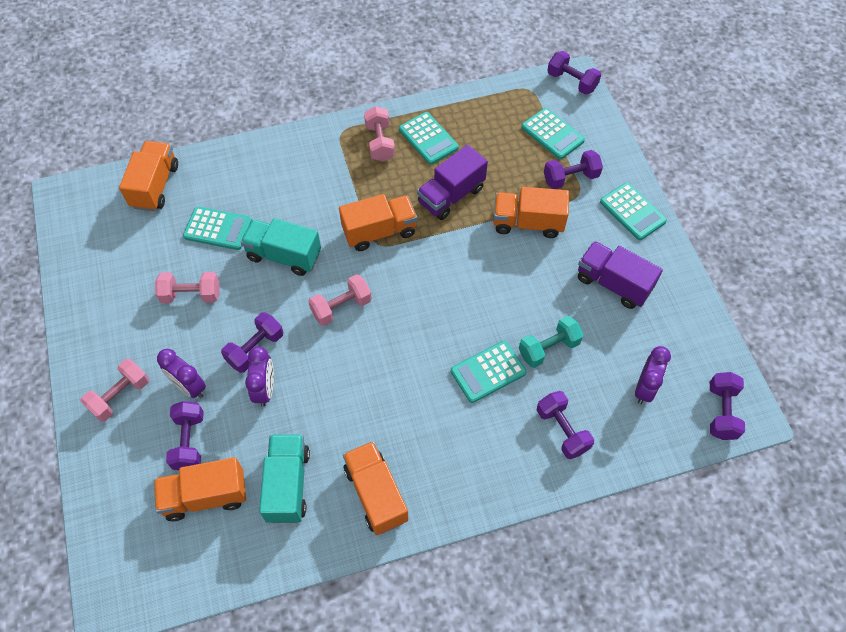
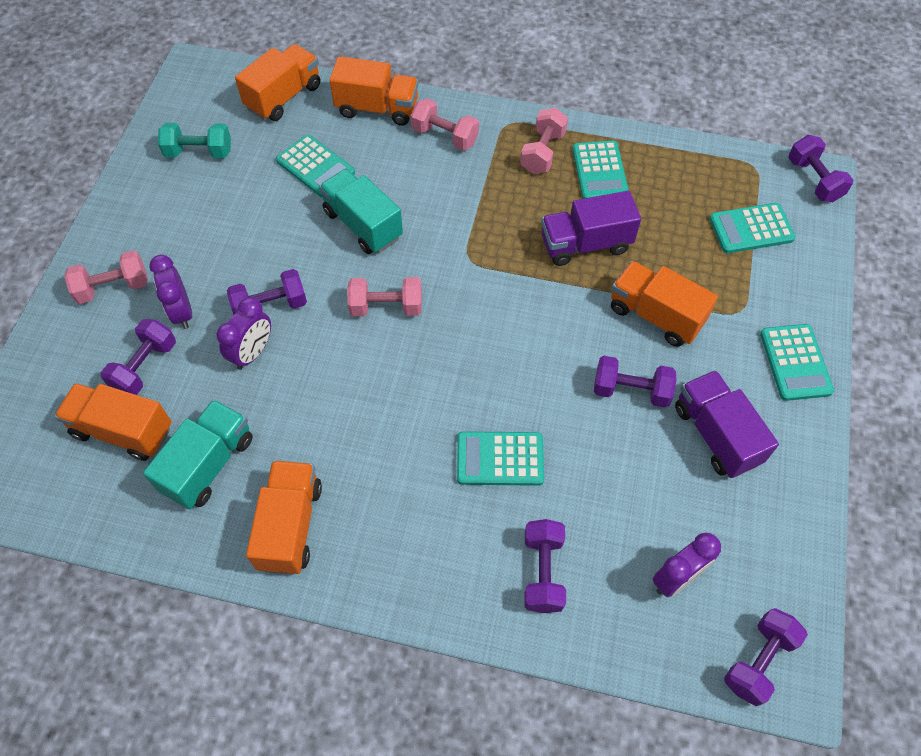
camera: 30 degrees right, 0 degrees up
pink dumbbell [155,272,220,303] -> pink dumbbell moved to [411,98,479,151]
orange truck [339,194,417,251] -> orange truck moved to [329,56,419,126]
turquoise dumbbell [519,316,583,368] -> turquoise dumbbell moved to [158,123,231,158]
turquoise calculator [521,108,585,159] -> turquoise calculator turned 90 degrees clockwise [709,203,795,253]
purple dumbbell [544,150,603,189] -> purple dumbbell moved to [594,356,677,408]

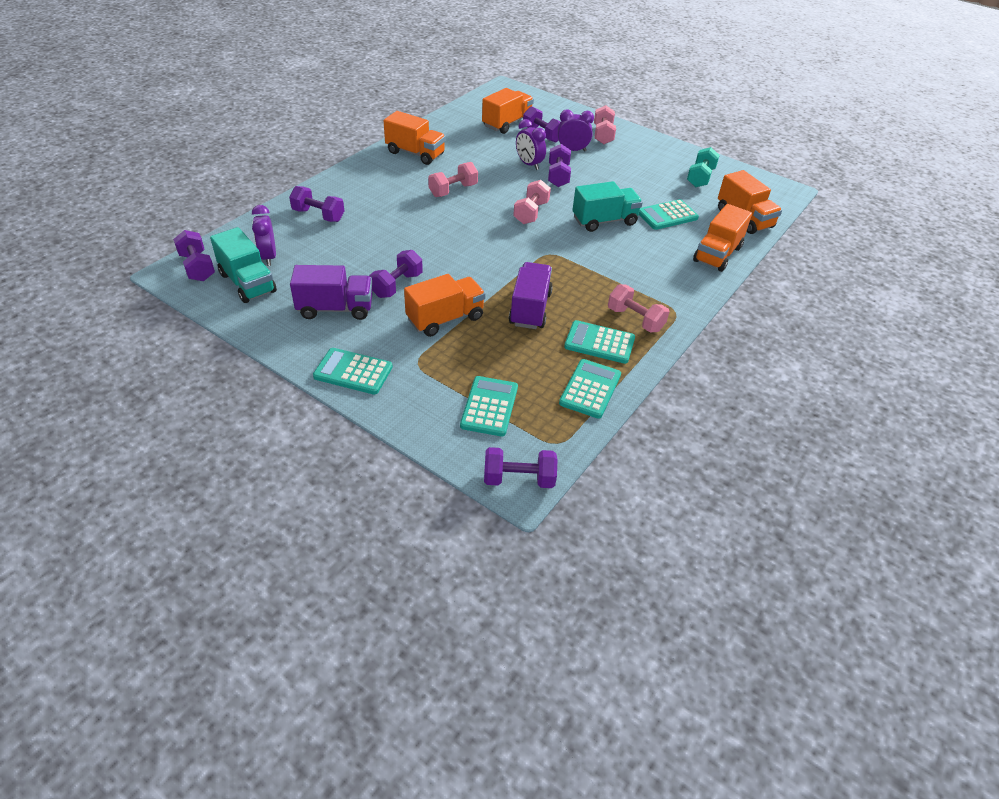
camera: 110 degrees right, 15 degrees down
turquoise truck [143,399,253,510] -> turquoise truck moved to [210,227,277,303]
pink dumbbell [411,98,479,151] -> pink dumbbell moved to [428,162,478,197]
turquoise calculator [457,432,544,486] -> turquoise calculator moved to [559,359,621,419]

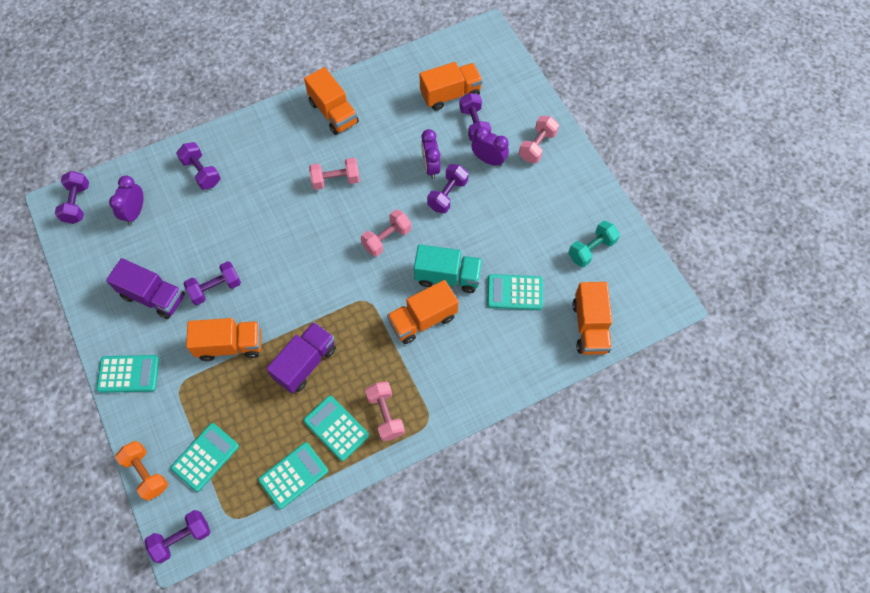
camera: 30 degrees right, 20 degrees up
turquoise truck [210,227,277,303] -> none
turquoise calculator [313,348,393,395] -> turquoise calculator turned 135 degrees clockwise [96,355,159,393]
purple dumbbell [484,447,557,488] -> purple dumbbell turned 60 degrees counterclockwise [144,510,210,563]
orange truck [693,204,752,272] -> orange truck moved to [387,280,459,344]
none -> orange dumbbell [115,441,168,501]

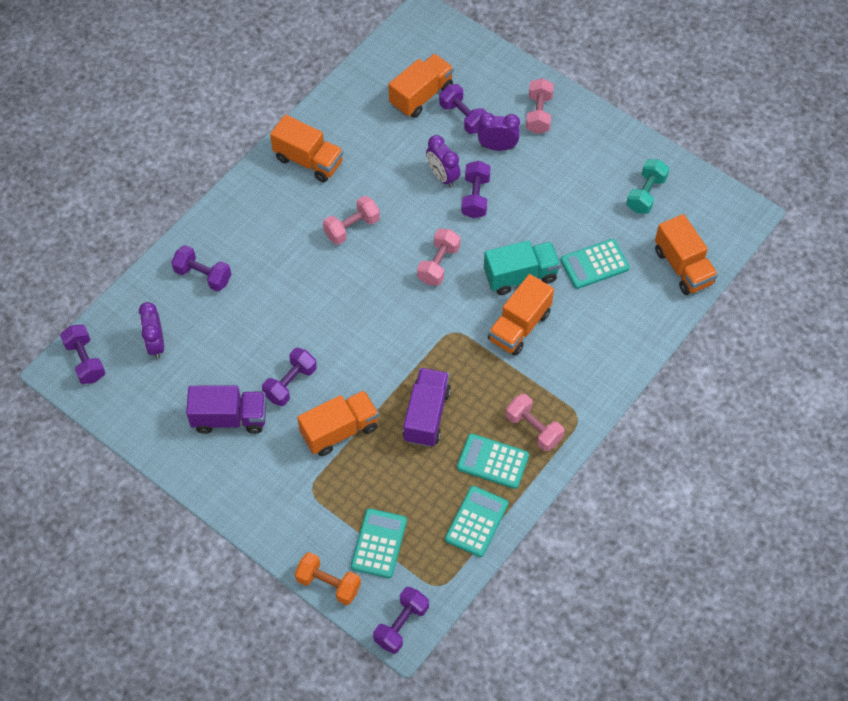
camera: 25 degrees left, 5 degrees down
turquoise calculator [96,355,159,393] -> none

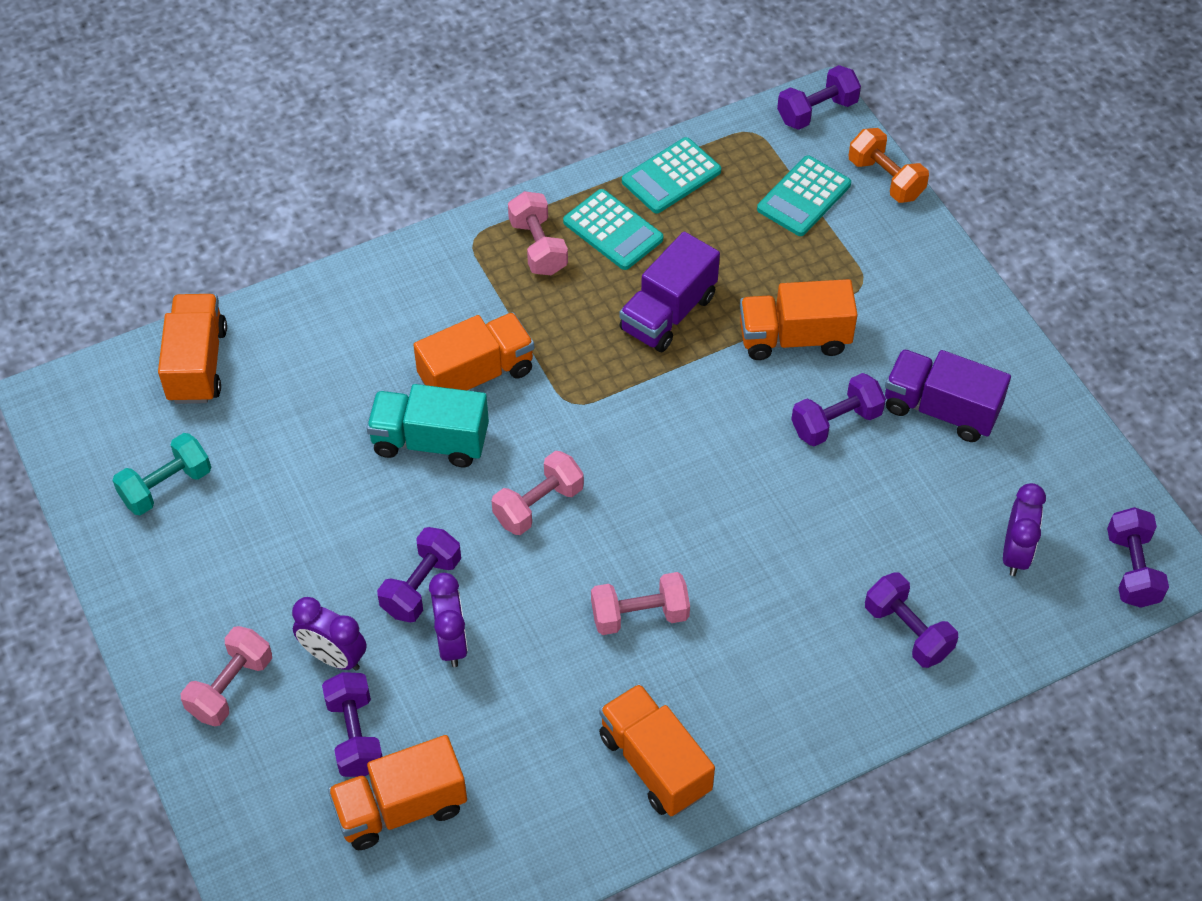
camera: 155 degrees left, 5 degrees down
turquoise calculator [561,239,629,289] -> none

